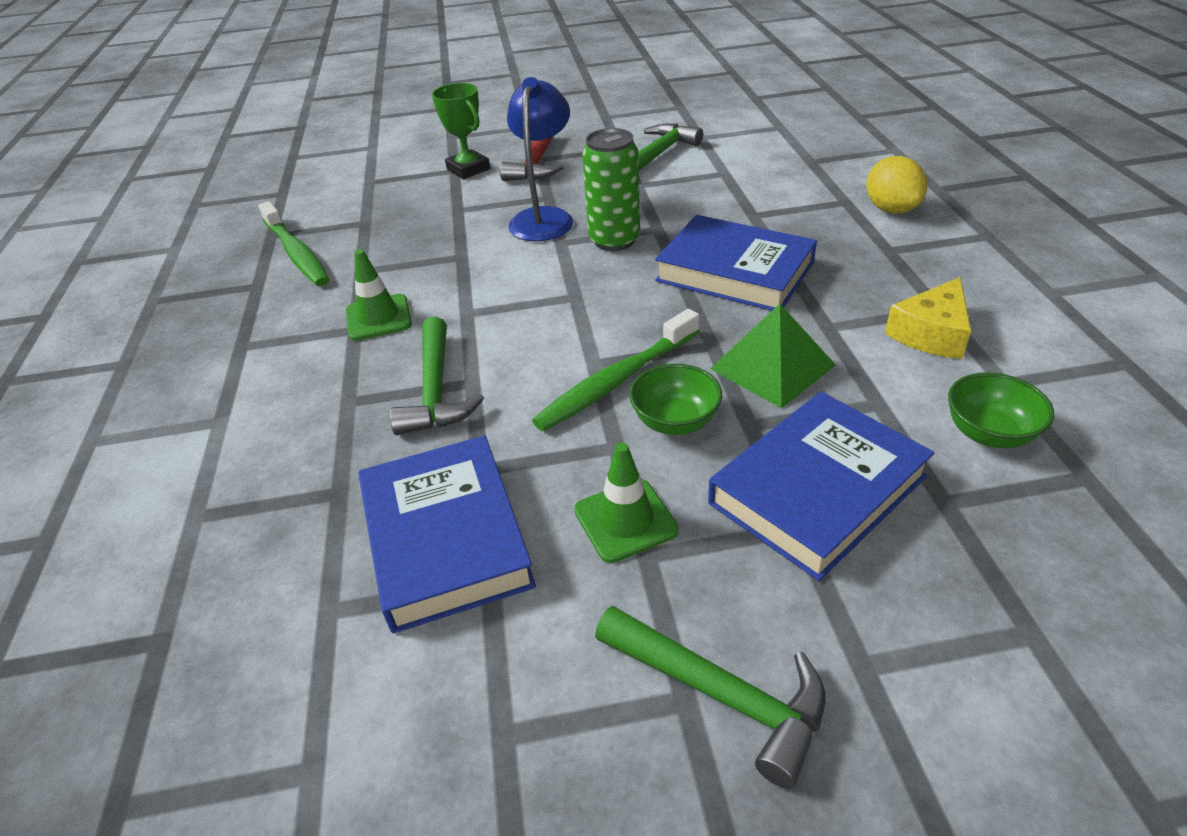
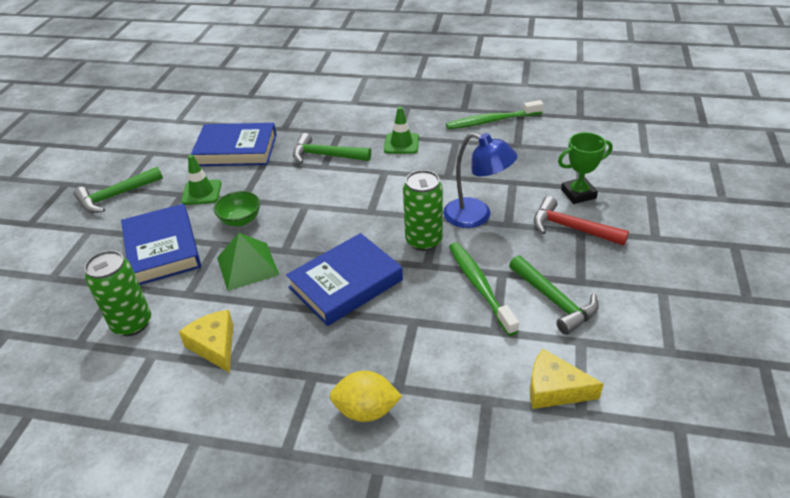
camera: 110 degrees right, 0 degrees up
green toothbrush [532,309,700,431] -> green toothbrush moved to [449,242,519,336]
green bowl [948,372,1055,448] -> green can [84,250,151,336]
none -> yellow cheese [530,349,604,409]

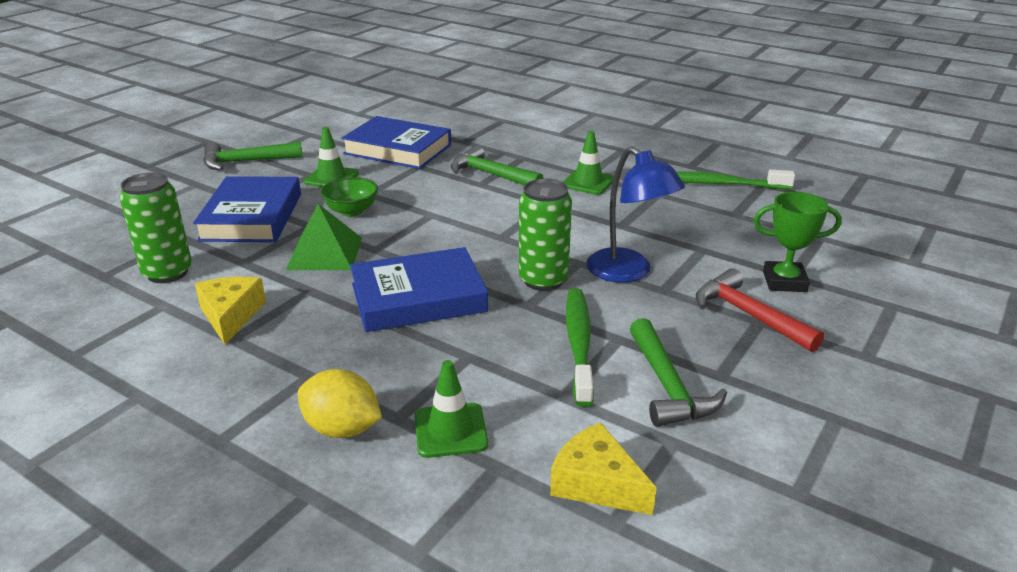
camera: 20 degrees right, 10 degrees down
none -> green traffic cone [415,360,488,458]

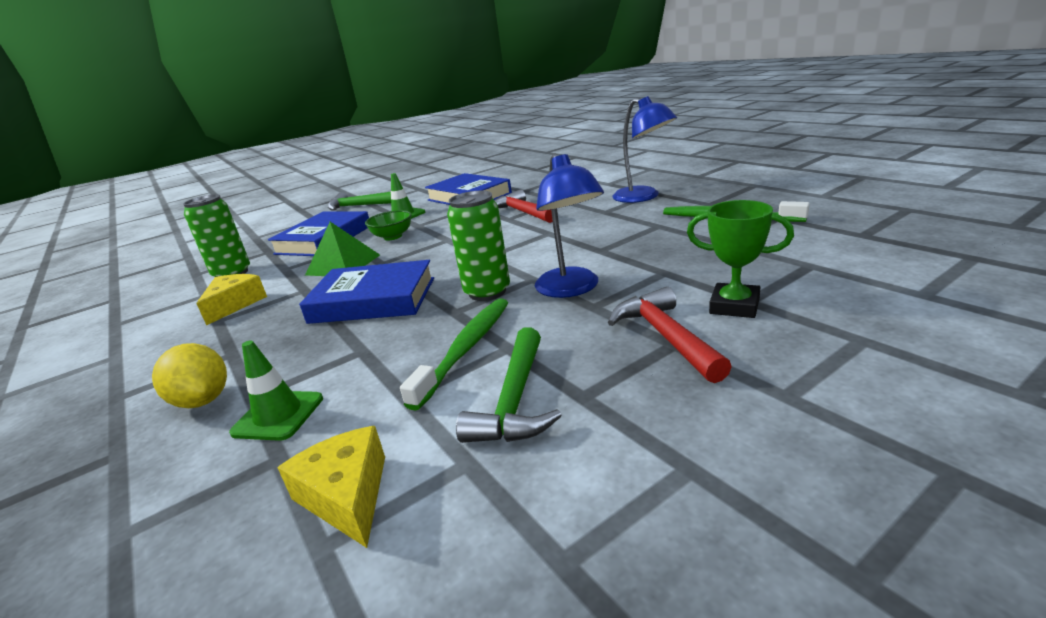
camera: 25 degrees right, 5 degrees down
green hammer [451,145,544,185] -> red hammer [494,189,553,223]
green traffic cone [563,131,614,195] -> none
none -> blue lamp [612,96,677,203]

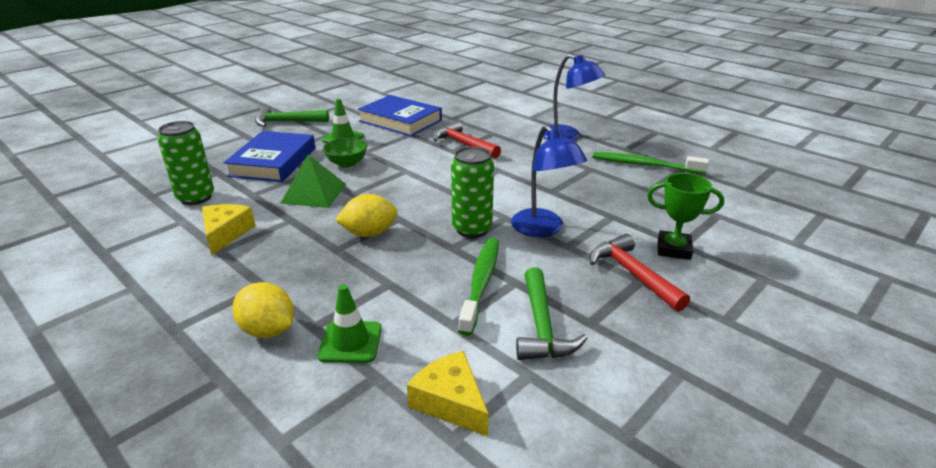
camera: 15 degrees left, 5 degrees up
blue book [299,260,434,324] -> yellow lemon [335,194,398,237]

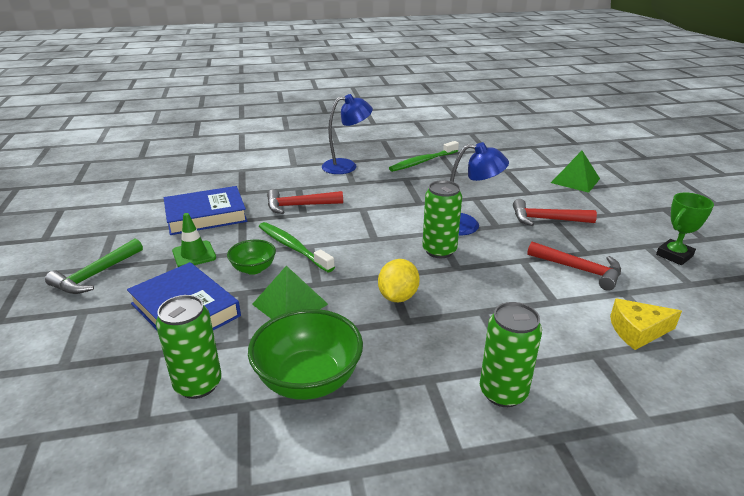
camera: 55 degrees left, 0 degrees up
yellow cheese [202,204,255,255] -> green bowl [248,309,363,400]
yellow lemon [232,282,294,338] -> green can [480,302,542,407]
green traffic cone [317,284,382,363] -> none
green toothbrush [458,238,499,336] -> green toothbrush moved to [259,222,335,272]
green hammer [516,268,587,360] -> red hammer [527,242,621,291]
green trophy [647,173,724,260] -> green trophy moved to [656,192,714,265]
none -> green pyramid [551,151,600,193]

